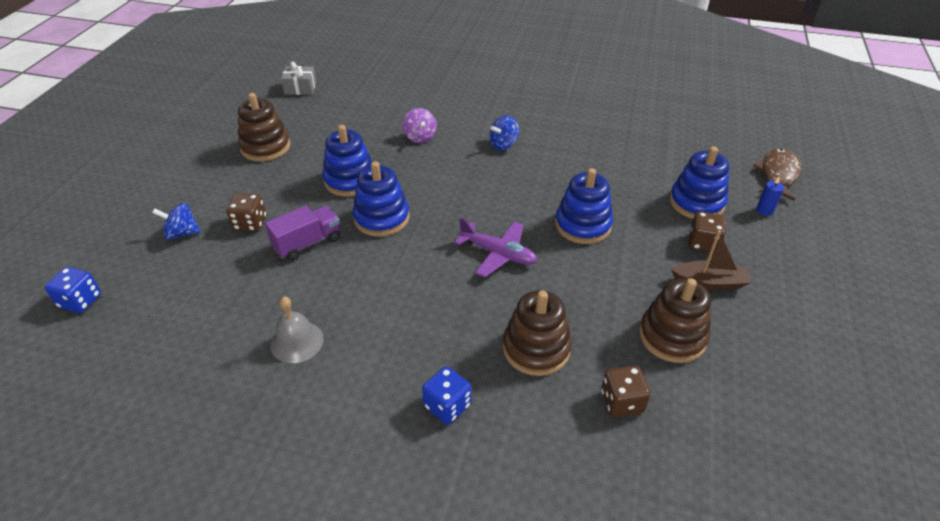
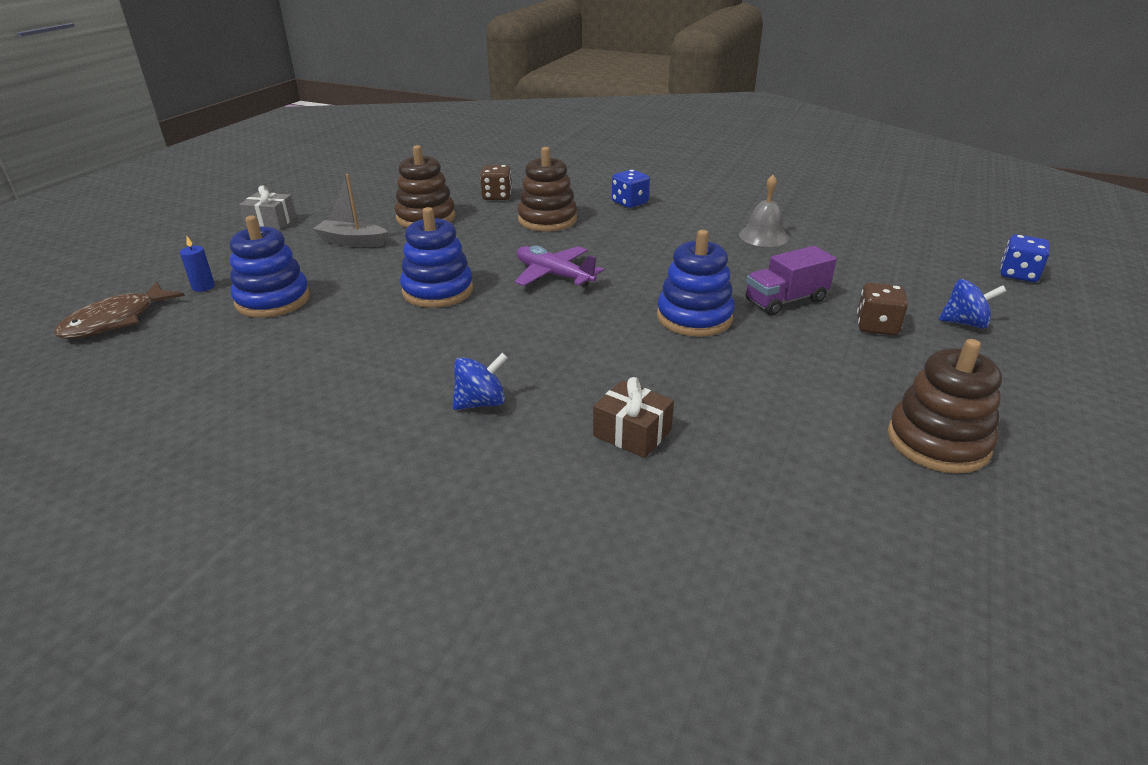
camera: 170 degrees left, 10 degrees down
grey gift [281,61,316,95] -> grey gift moved to [239,185,296,230]
blue stacking toy [322,125,372,197] -> none
purple spinning top [403,108,437,143] -> brown gift [593,377,674,458]
brown boat [671,230,751,290] -> grey boat [313,174,388,247]
brown dice [689,211,726,253] -> none

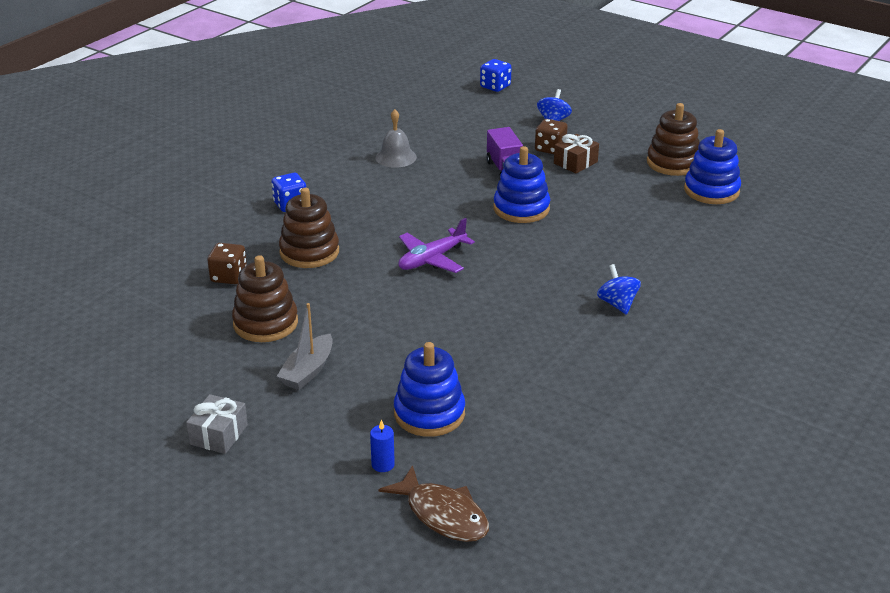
camera: 80 degrees left, 0 degrees up
blue stacking toy [400,207,473,308] -> blue stacking toy moved to [684,129,741,204]
brown gift [593,377,674,458] -> brown gift moved to [554,134,599,174]

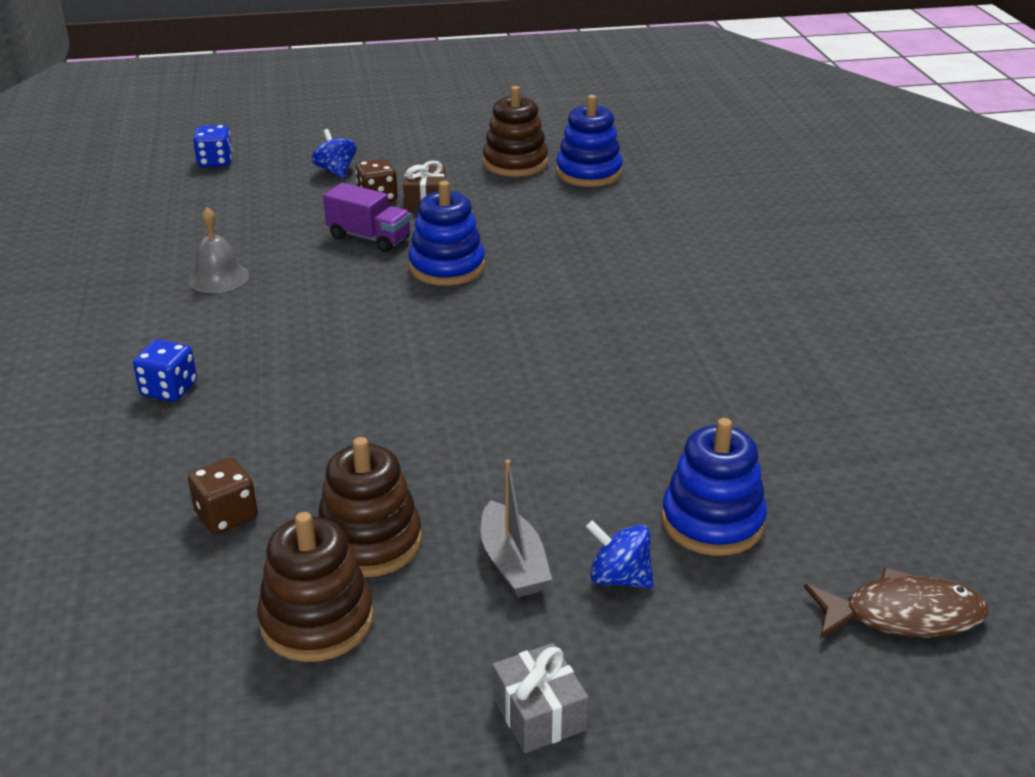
camera: 45 degrees left, 0 degrees up
brown stacking toy [279,188,339,268] -> brown stacking toy moved to [257,512,374,662]
blue candle [370,420,395,472] -> none
purple plane [398,218,475,273] -> none
blue spinning top [597,264,641,315] -> blue spinning top moved to [586,520,654,588]

